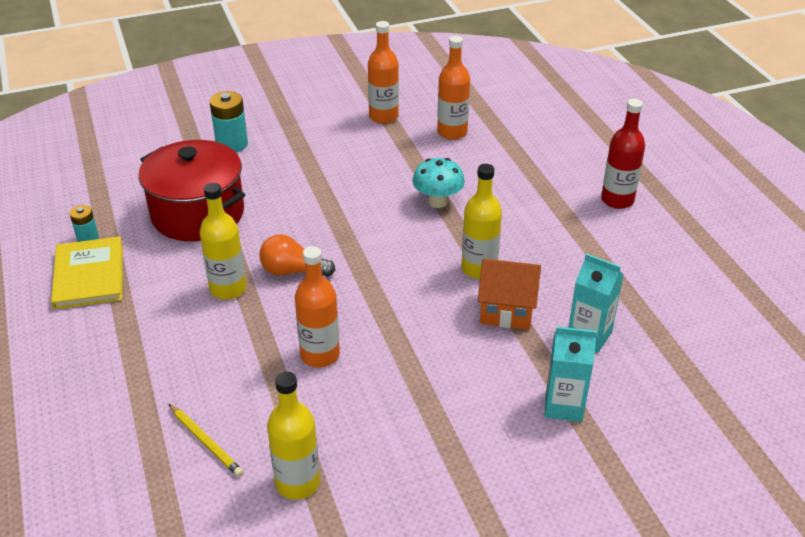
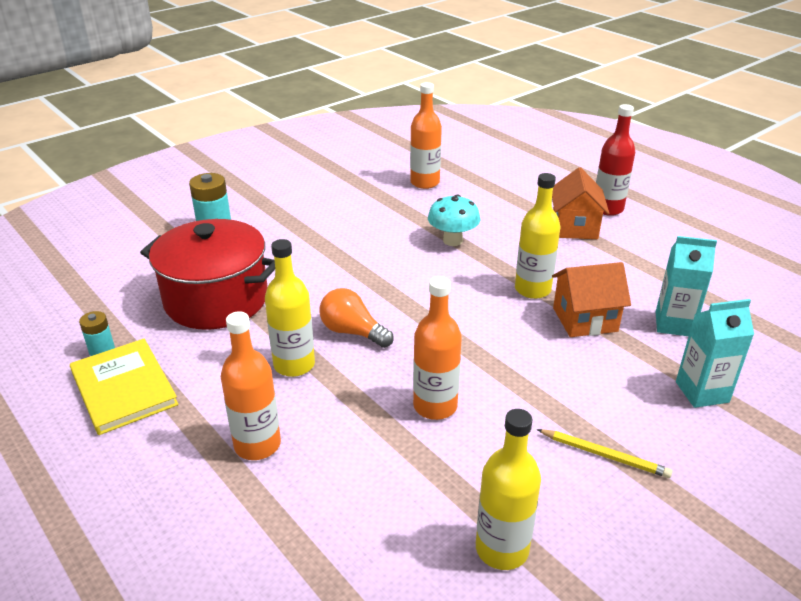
camera: 20 degrees left, 5 degrees down
yellow pencil [169,404,244,477] -> yellow pencil moved to [537,429,673,478]
orange light bulb [259,234,335,277] -> orange light bulb turned 45 degrees clockwise [320,288,394,348]
orange bottle [368,21,399,124] -> orange bottle moved to [221,311,281,460]
none -> orange house [552,167,609,239]

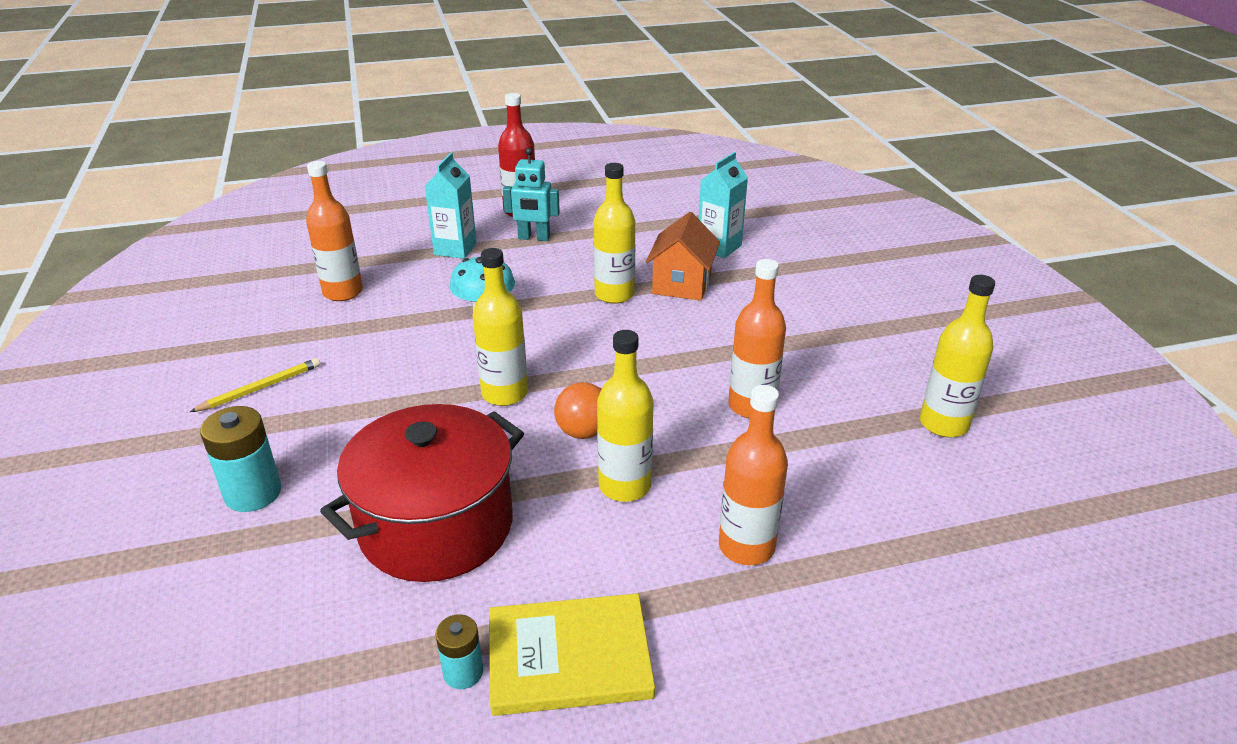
camera: 65 degrees left, 0 degrees up
yellow pencil [537,429,673,478] -> yellow pencil moved to [190,358,320,412]
orange house [552,167,609,239] -> turquoise robot [503,148,560,241]
turquoise carton [676,299,754,408] -> turquoise carton moved to [425,153,477,259]
none -> yellow bottle [473,248,528,406]

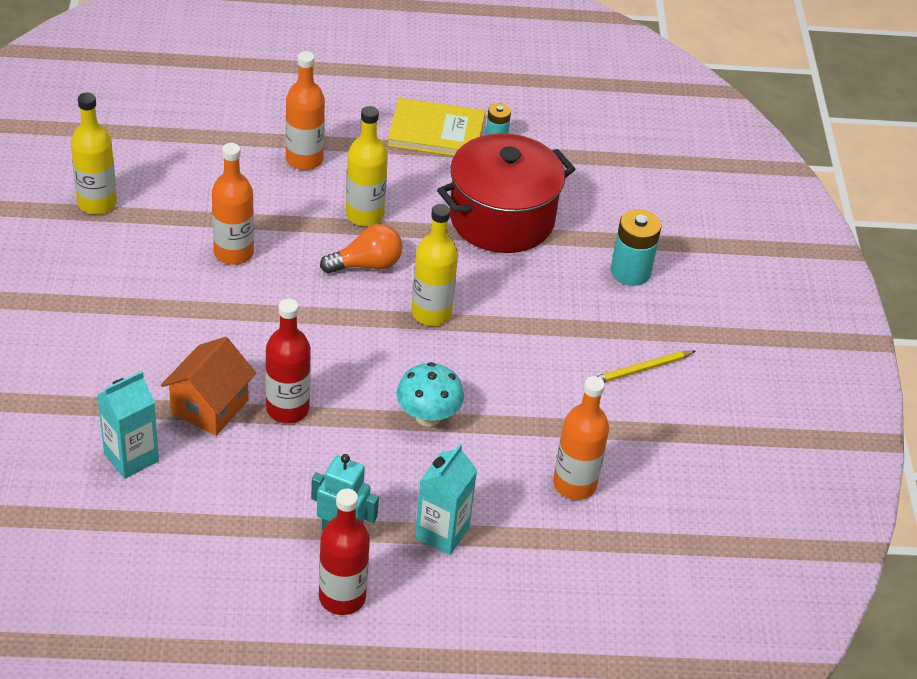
camera: 170 degrees left, 10 degrees up
yellow bottle [593,163,635,304] -> red bottle [265,299,311,423]

